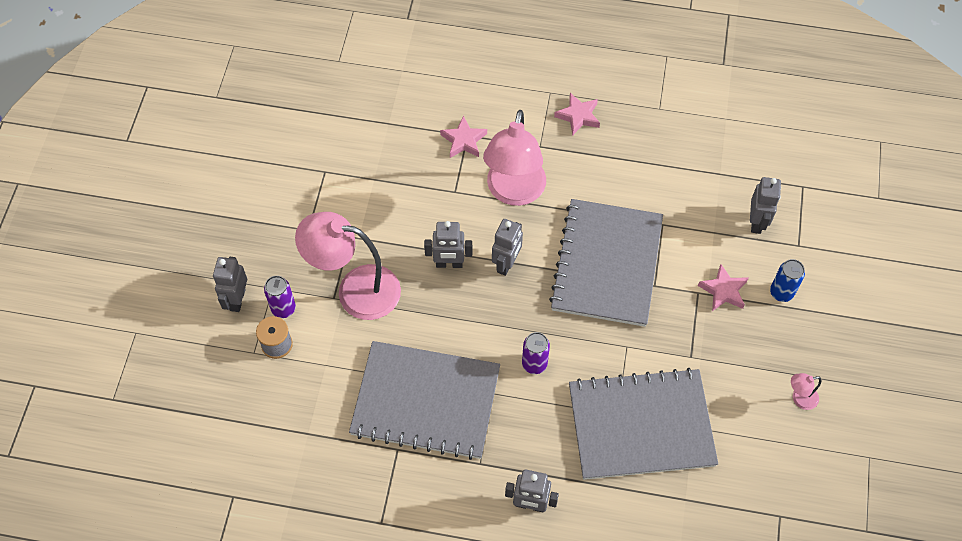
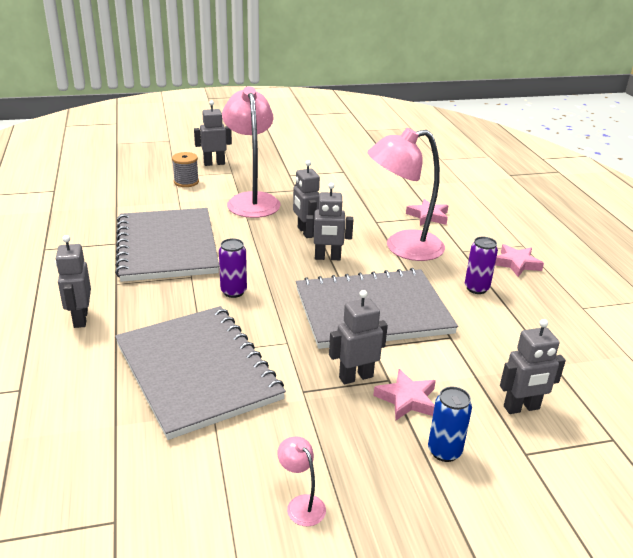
camera: 65 degrees right, 30 degrees down
purple can [264,276,296,318] -> purple can moved to [465,237,498,294]
none -> grey robot [329,290,388,384]

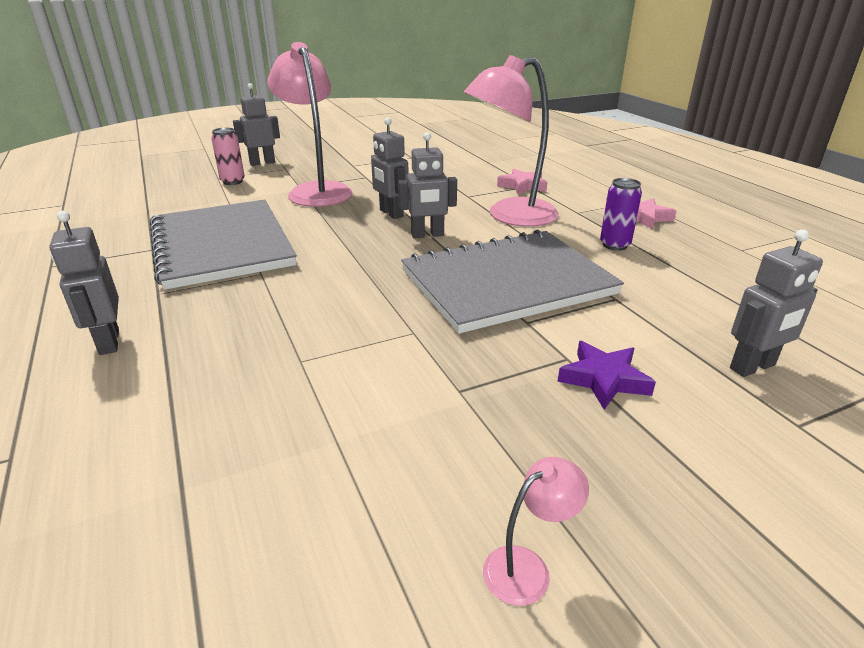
camera: 10 degrees left, 0 degrees up
grey notebook [115,306,286,440] -> none
grey spool [172,152,199,187] -> pink can [211,128,245,185]
purple can [219,238,247,298] -> none
pink lamp [277,437,326,526] -> pink lamp turned 105 degrees clockwise [483,457,589,606]
grey robot [329,290,388,384] -> none
pink star [373,369,436,420] -> purple star [558,341,656,410]
blue can [428,387,472,462] -> none

